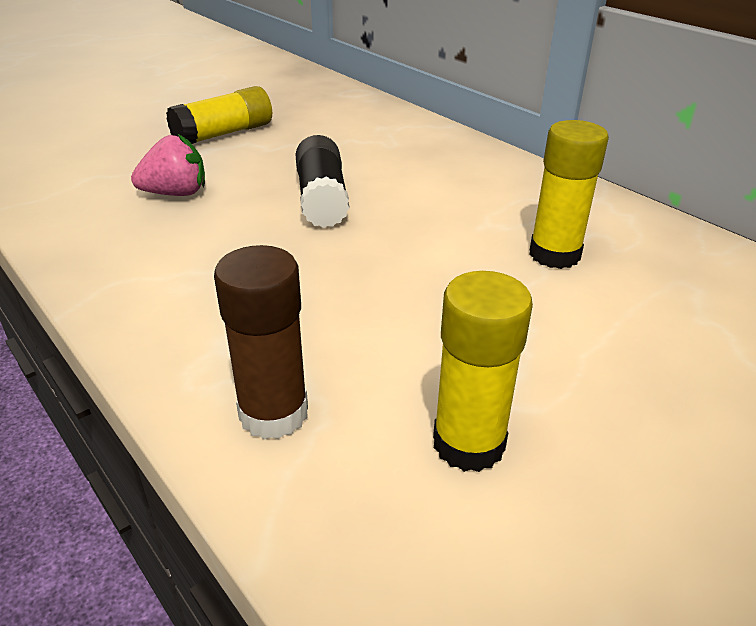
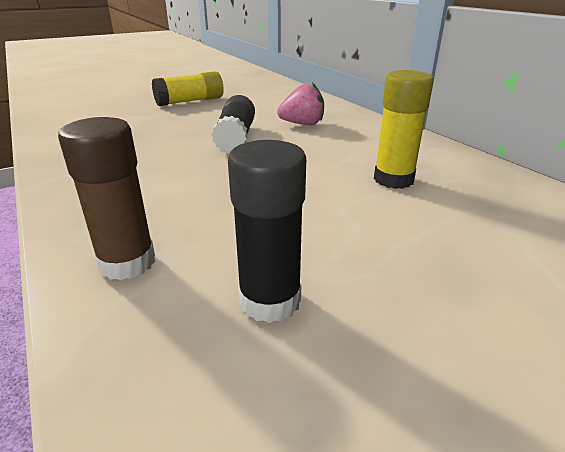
camera: 10 degrees right, 5 degrees down
pink strawberry [131,134,205,196] -> pink strawberry moved to [277,82,324,125]
yellow glue stick [433,271,533,472] -> black glue stick [228,140,306,323]

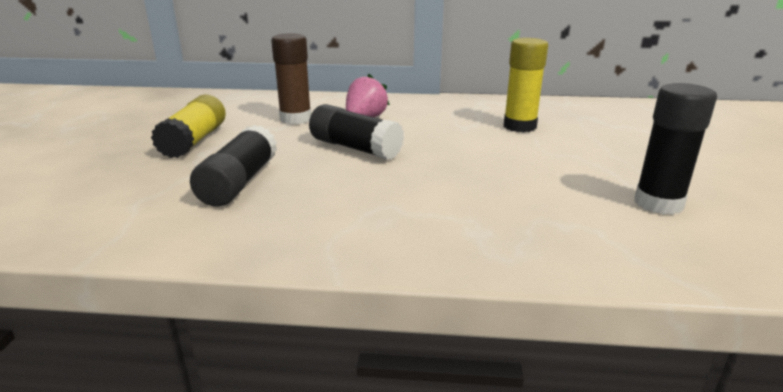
camera: 55 degrees left, 5 degrees down
brown glue stick [58,117,155,280] -> brown glue stick moved to [271,33,311,124]
none -> black glue stick [190,125,277,207]

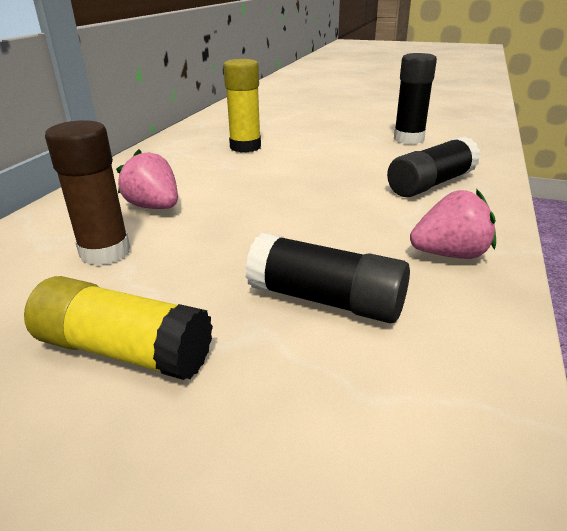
camera: 75 degrees left, 5 degrees up
black glue stick [309,104,404,160] -> black glue stick moved to [387,136,481,197]
none -> pink strawberry [410,190,496,259]

